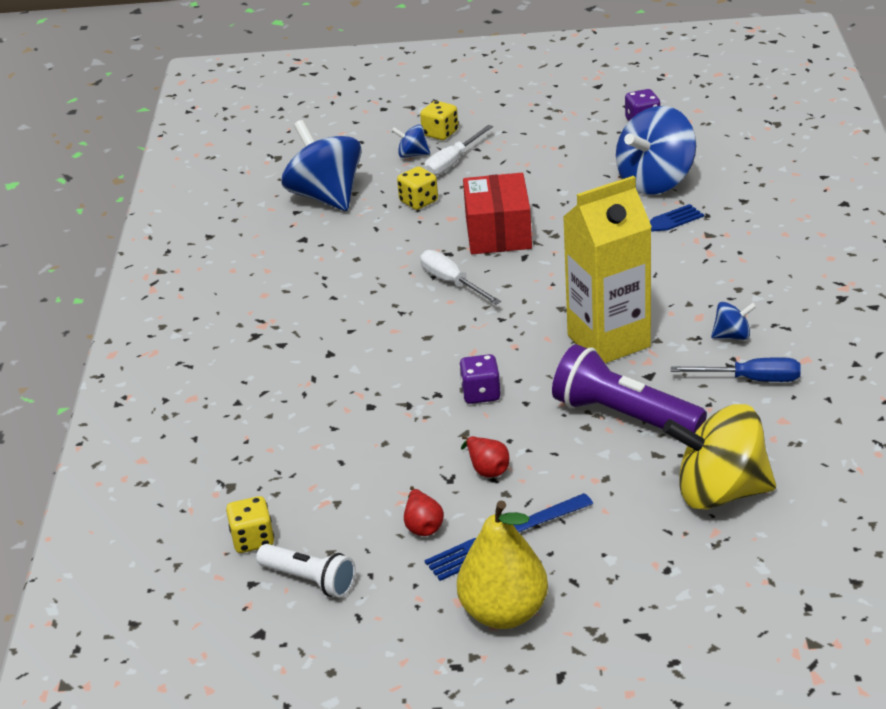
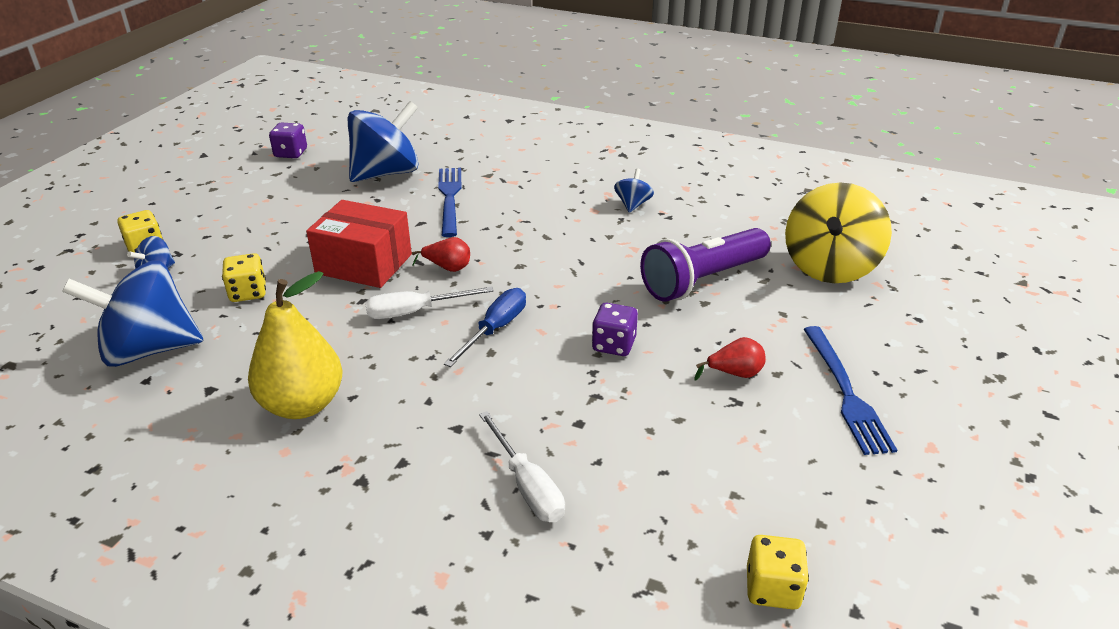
camera: 70 degrees left, 0 degrees up
white flashlight [256,544,356,598] -> none
red pear [404,486,444,536] -> red pear moved to [412,237,470,272]
white screwdriver [424,125,493,176] -> white screwdriver moved to [479,411,565,522]
yellow pear [457,500,548,629] -> yellow pear moved to [248,271,343,419]
yellow carton [563,176,652,363] -> none
blue spinning top [616,106,696,195] -> blue spinning top turned 105 degrees counterclockwise [347,101,419,182]
blue screwdriver [670,357,801,382] -> blue screwdriver moved to [444,288,526,367]

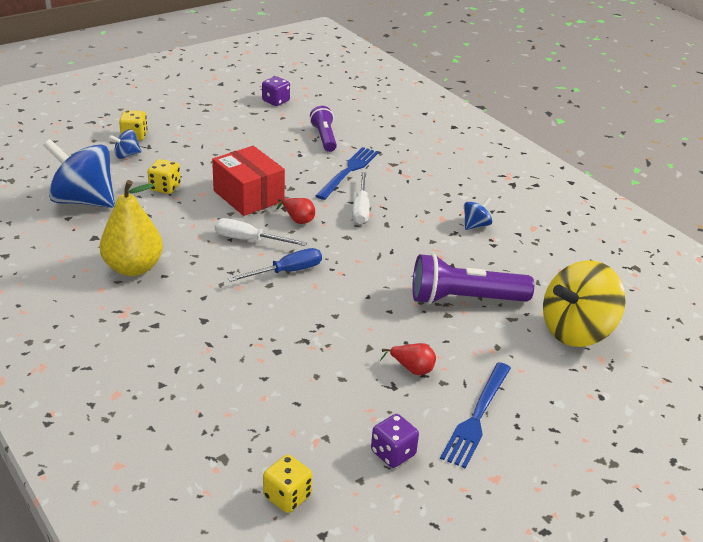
camera: 30 degrees right, 0 degrees up
blue spinning top [347,101,419,182] -> purple flashlight [310,106,337,152]
white screwdriver [479,411,565,522] -> white screwdriver moved to [352,172,370,224]
purple dice [592,303,638,356] -> purple dice moved to [371,414,419,468]

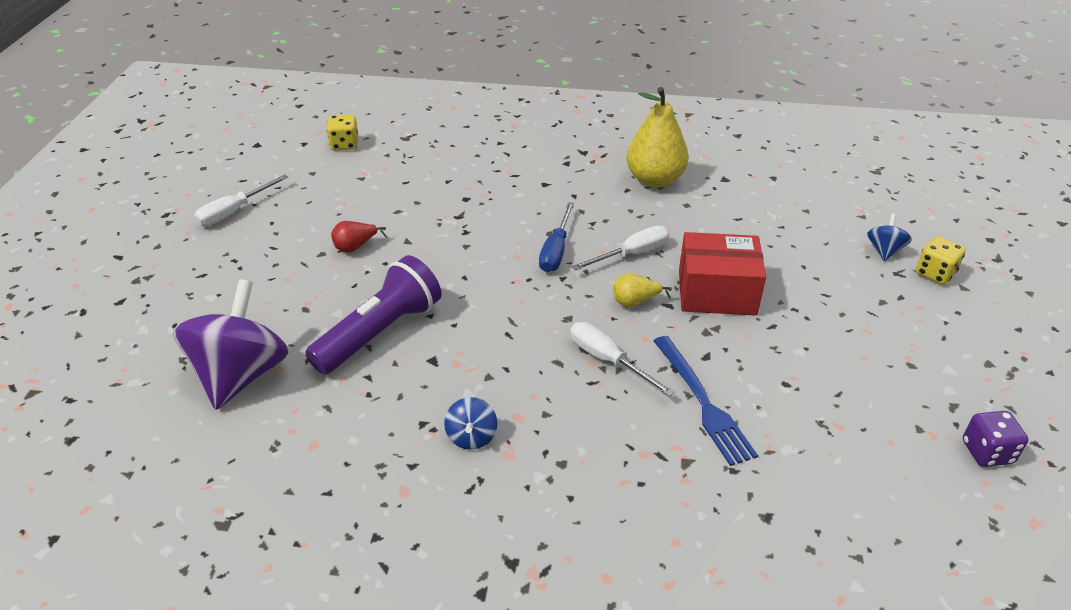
camera: 135 degrees right, 5 degrees up
blue spinning top [43,139,115,208] -> none
yellow dice [148,159,181,194] -> none
red pear [277,198,315,224] -> yellow pear [613,273,672,307]
purple flashlight [310,106,337,152] -> none
purple dice [371,414,419,468] -> none
blue fork [440,362,511,469] -> none
yellow spinning top [543,260,626,347] -> purple spinning top [173,279,289,410]
none -> white screwdriver [194,174,288,226]

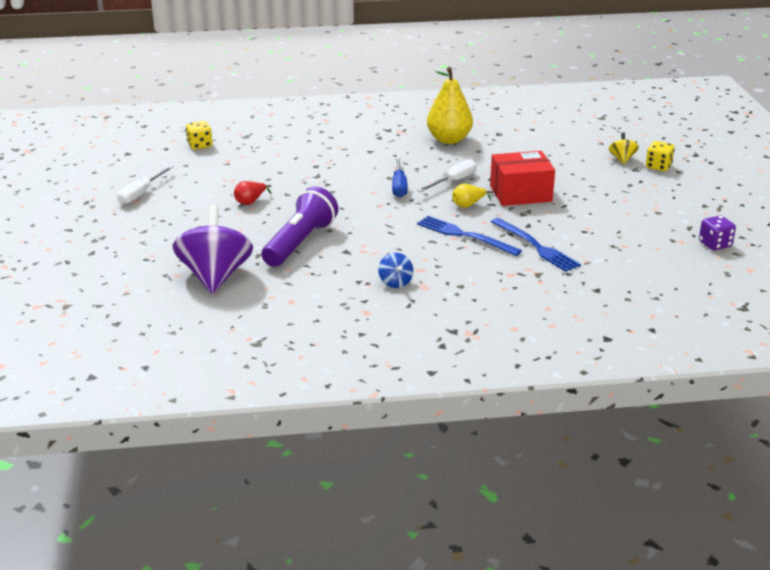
camera: 15 degrees left, 10 degrees down
white screwdriver [570,322,675,397] -> blue fork [417,216,522,256]
blue spinning top [867,214,912,261] -> yellow spinning top [609,133,639,164]

